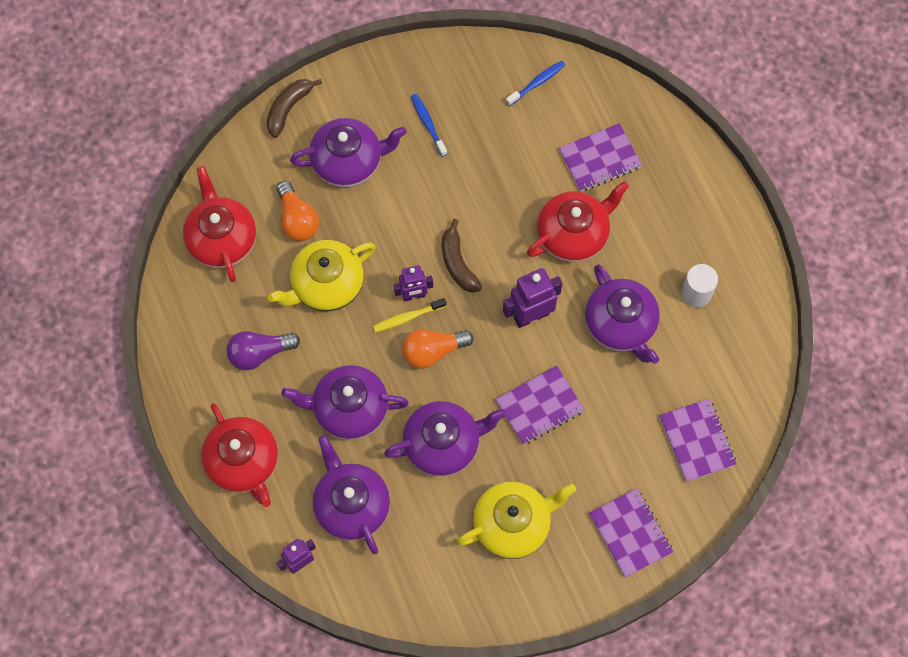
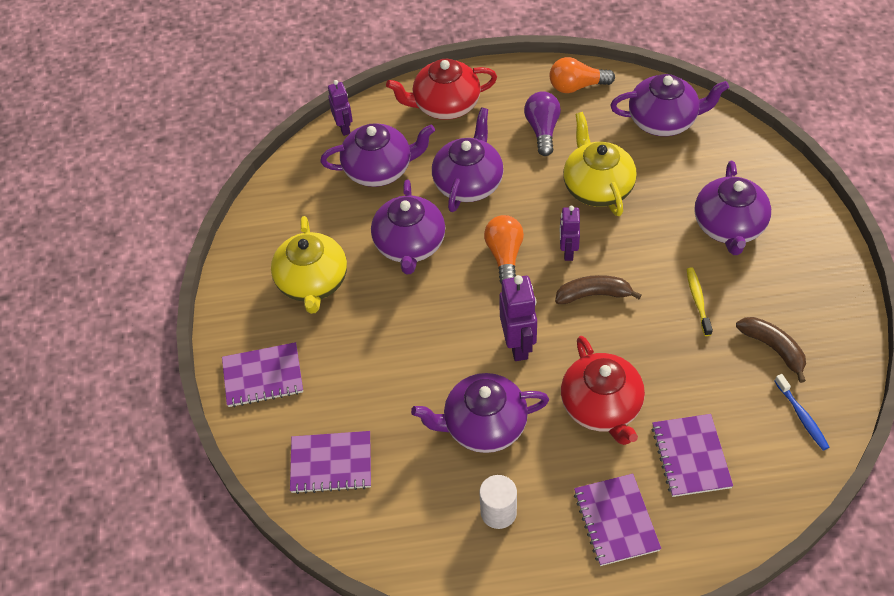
camera: 110 degrees right, 15 degrees down
red teapot [183,166,256,282] -> purple teapot [610,74,729,136]
brown banana [267,79,322,138] -> brown banana moved to [736,317,806,383]
orange light bulb [277,181,319,241] -> orange light bulb moved to [549,57,615,93]
yellow toothbrush [373,298,447,332] -> yellow toothbrush moved to [687,267,713,336]
blue toothbrush [411,94,447,157] -> none
purple notebook [496,365,585,445] -> purple notebook moved to [574,474,661,566]

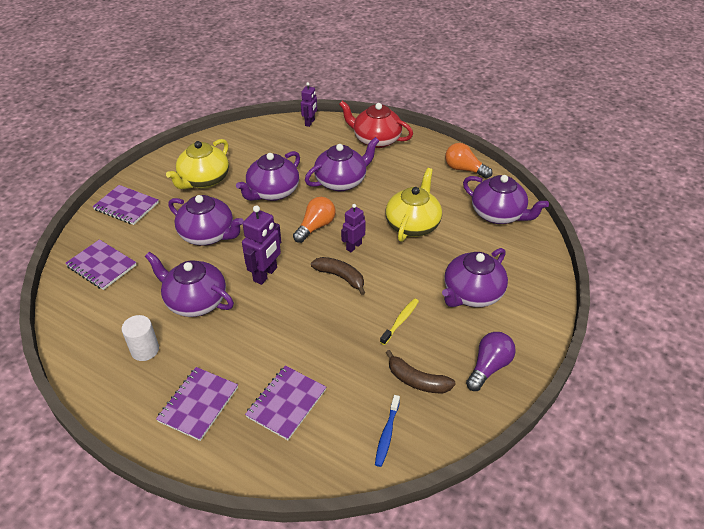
camera: 35 degrees right, 10 degrees down
purple teapot [320,123,435,187] -> purple teapot moved to [168,195,244,246]
purple light bulb [524,91,561,156] -> purple light bulb moved to [466,332,516,391]
red teapot [561,336,645,445] -> none
brown banana [736,317,806,383] -> brown banana turned 120 degrees clockwise [386,350,456,393]

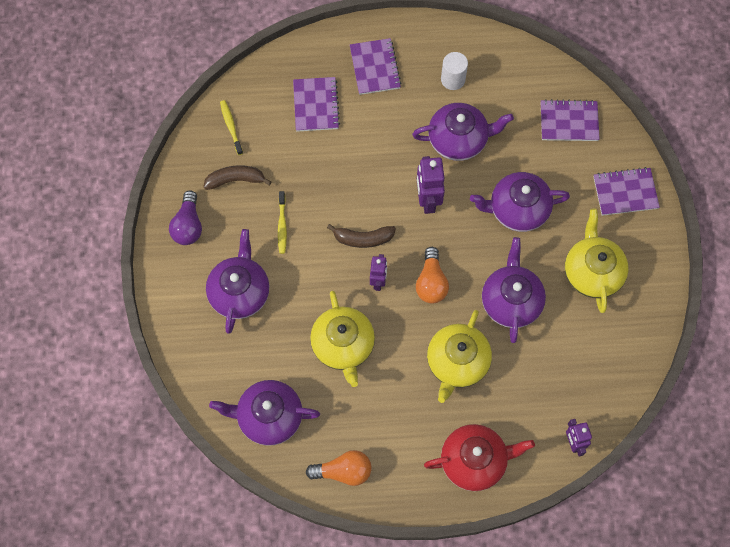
camera: 145 degrees right, 25 degrees up
purple teapot [305,137,379,191] -> yellow teapot [427,310,492,403]
blue toothbrush [375,395,400,467] -> yellow toothbrush [220,100,243,155]

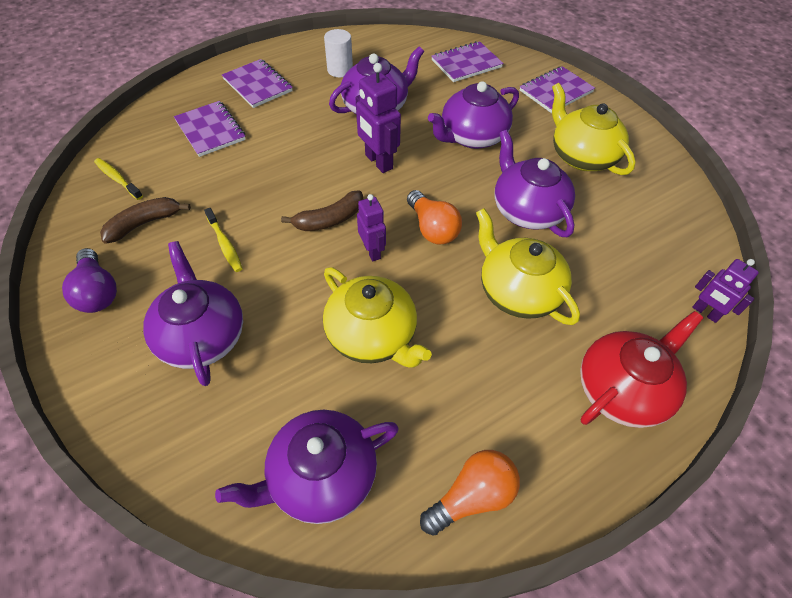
camera: 30 degrees left, 15 degrees down
yellow teapot [427,310,492,403] -> yellow teapot turned 150 degrees clockwise [476,208,580,325]

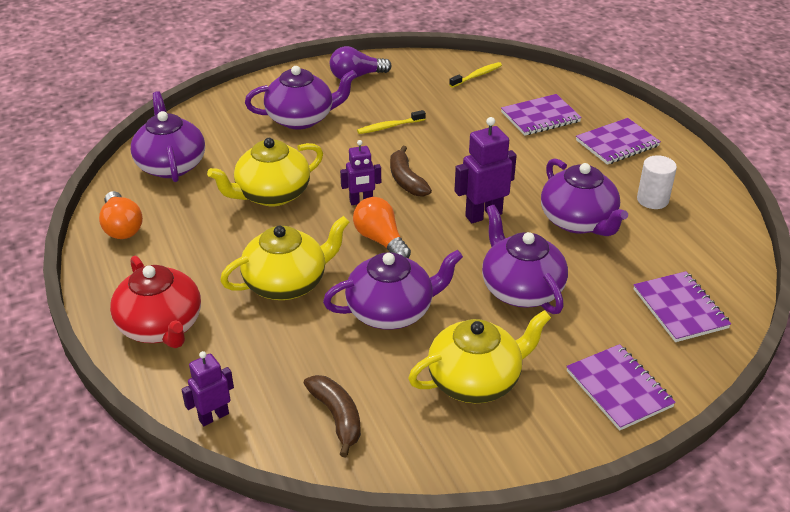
camera: 100 degrees right, 15 degrees down
brown banana [100,197,191,244] -> brown banana moved to [304,375,361,457]
orange light bulb [407,190,462,245] -> orange light bulb turned 75 degrees clockwise [353,197,411,258]

